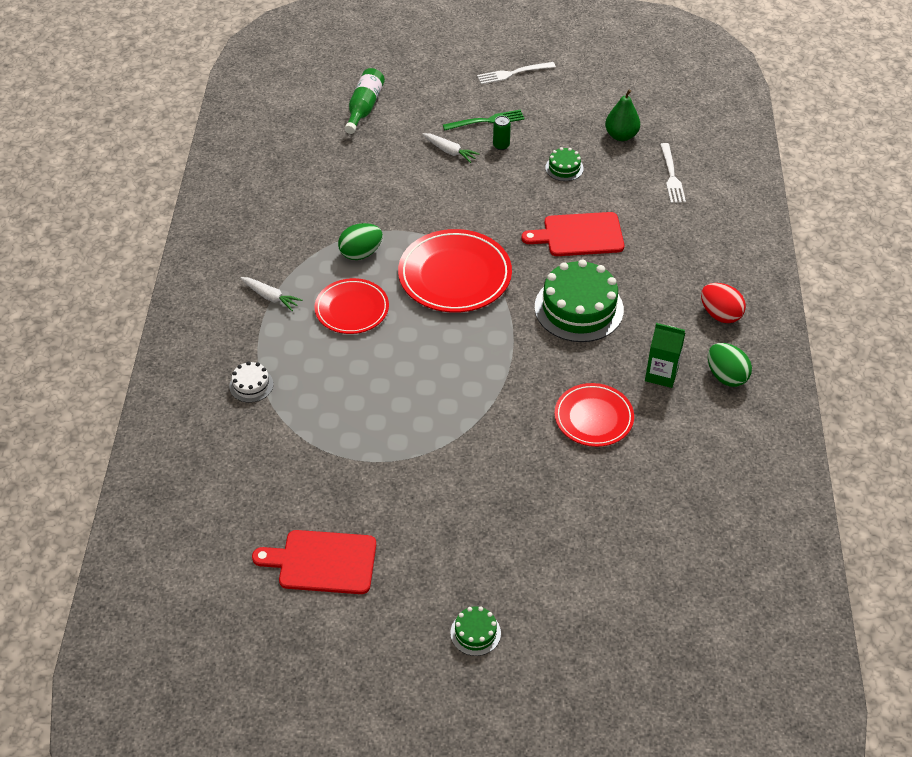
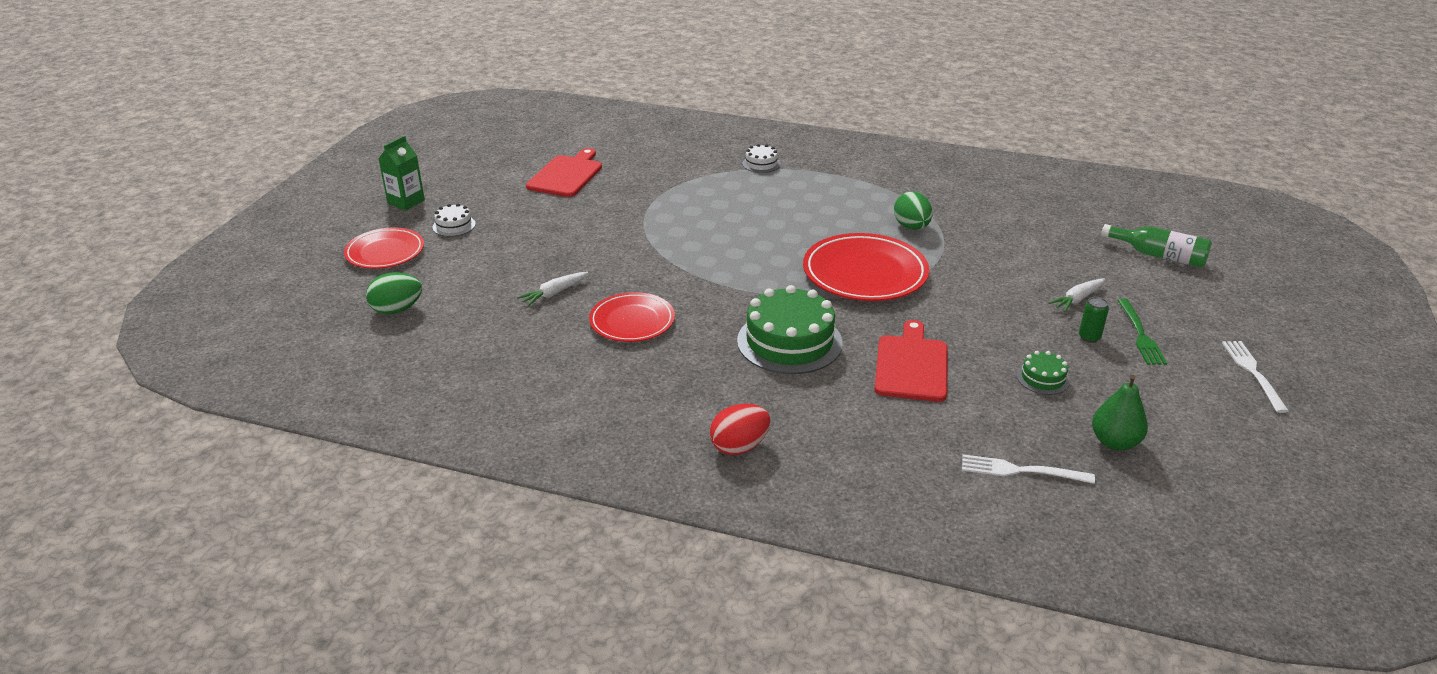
camera: 105 degrees right, 15 degrees down
white carrot [240,277,302,311] -> white carrot moved to [517,272,588,306]
red plate [315,278,389,334] -> red plate moved to [344,228,424,269]
green cake [450,606,501,656] -> white cake [433,203,475,237]
green carton [645,323,685,388] -> green carton moved to [379,136,425,210]
green egg [708,343,752,387] -> green egg moved to [366,272,422,315]

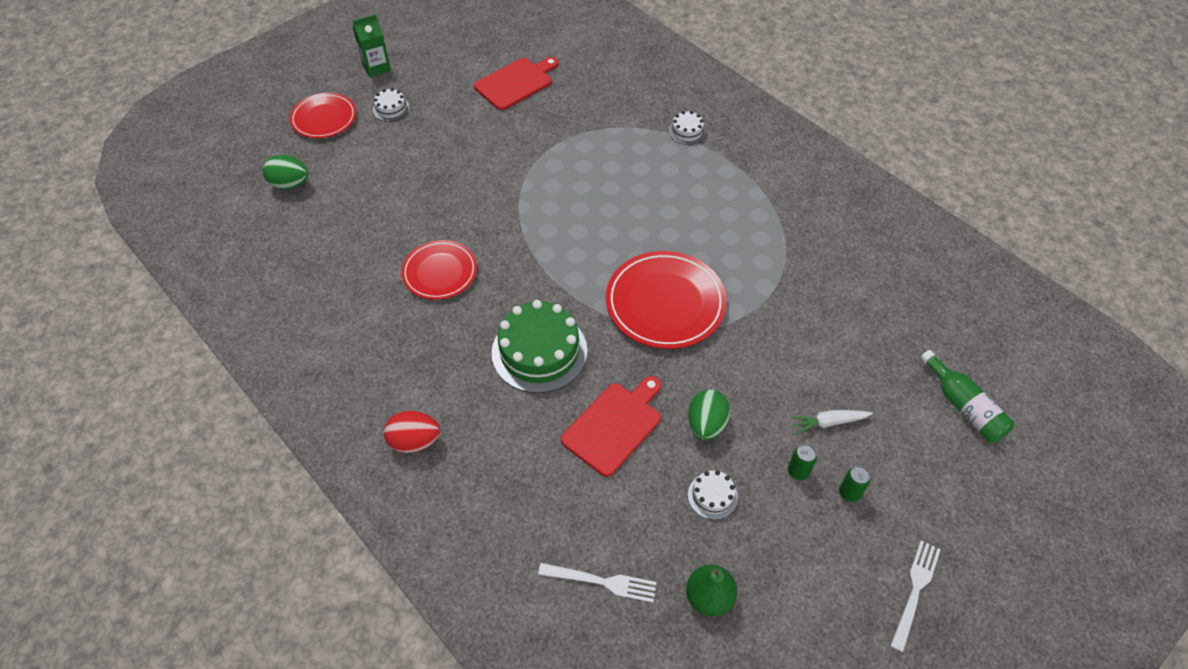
camera: 30 degrees right, 20 degrees up
white carrot [517,272,588,306] -> none
green egg [894,191,933,230] -> green egg moved to [688,390,730,440]
white fork [962,454,1095,484] -> white fork turned 150 degrees clockwise [538,563,657,603]
green cake [1016,351,1070,395] -> white cake [688,470,738,520]
green fork [1118,298,1167,365] -> green can [839,465,871,502]

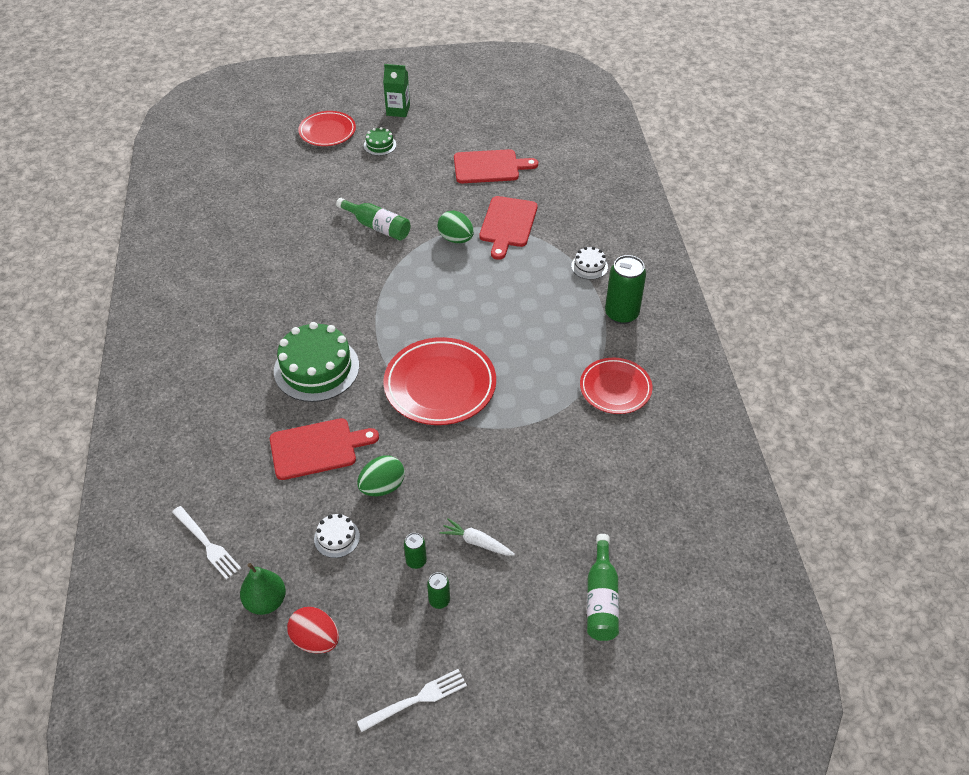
camera: 35 degrees right, 5 degrees down
green egg [263,155,308,189] -> green egg moved to [438,210,474,243]
white cake [373,88,410,122] -> green cake [364,127,396,156]
red egg [384,411,440,453] -> red egg moved to [287,607,339,653]
red plate [401,240,477,300] -> red plate moved to [580,358,652,414]
none -> green bottle [336,198,411,241]
none -> red cutting board [479,196,538,260]
none -> green can [605,255,646,324]

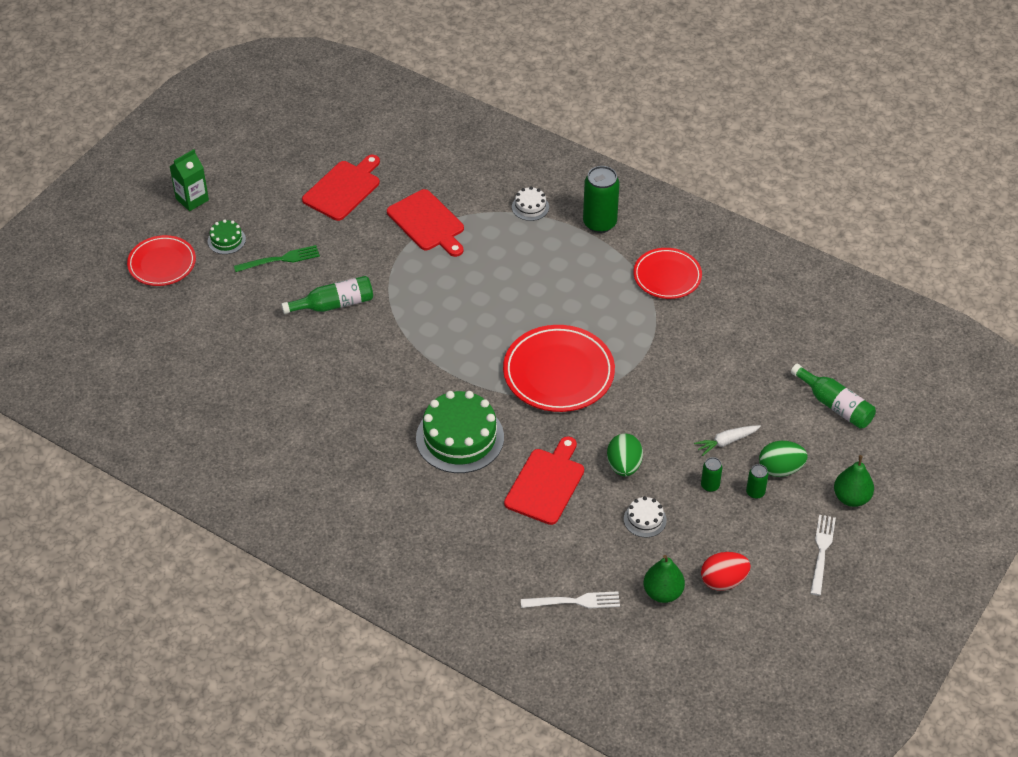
camera: 50 degrees left, 0 degrees up
green egg [438,210,474,243] -> green egg moved to [759,441,808,477]
none -> green fork [234,245,320,272]
none -> green pear [834,455,874,507]

